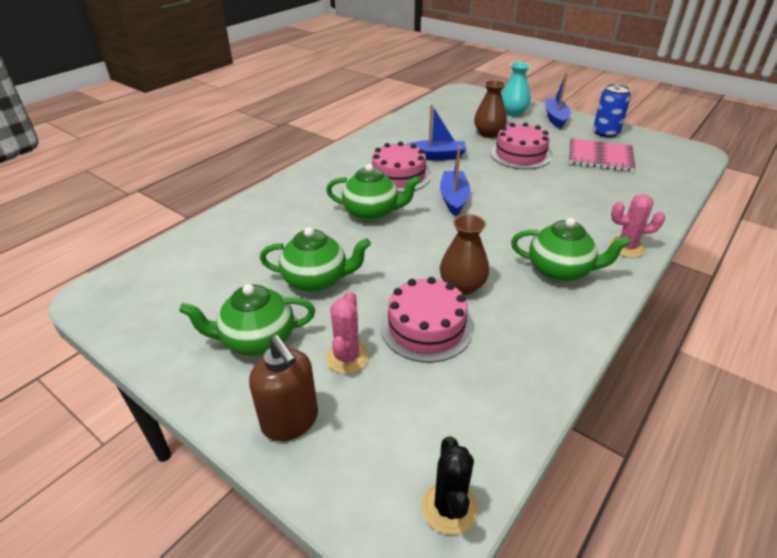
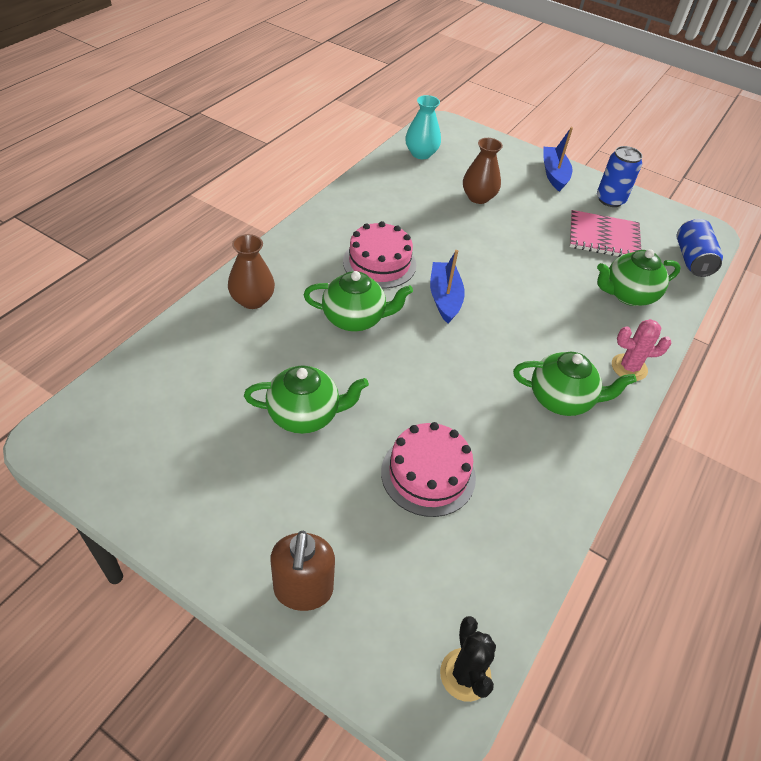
camera: 10 degrees left, 10 degrees up
green teapot [179,284,315,356] -> green teapot moved to [597,249,681,306]
brown soap dispenser [249,335,318,441] -> brown soap dispenser turned 45 degrees clockwise [271,531,335,611]
pink cactus [326,291,369,374] -> none
blue boat [407,104,467,160] -> none
brown vase [440,214,489,295] -> brown vase moved to [228,234,275,309]
pink cake [491,122,551,169] -> none
turquoise vase [501,62,531,116] -> turquoise vase moved to [405,95,441,159]
none -> blue can [676,219,723,277]

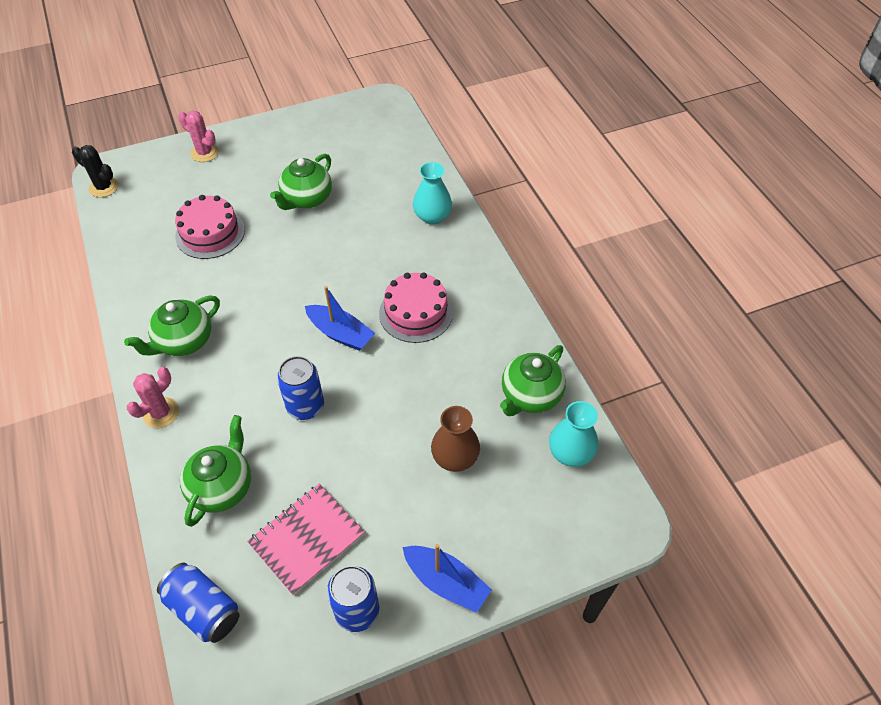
camera: 130 degrees right, 5 degrees up
brown vase [228,234,275,309] -> turquoise vase [413,162,452,225]
brown soap dispenser [271,531,335,611] -> pink cactus [178,111,219,162]
green teapot [304,271,413,332] -> green teapot moved to [500,345,566,416]
none -> blue can [277,356,324,420]

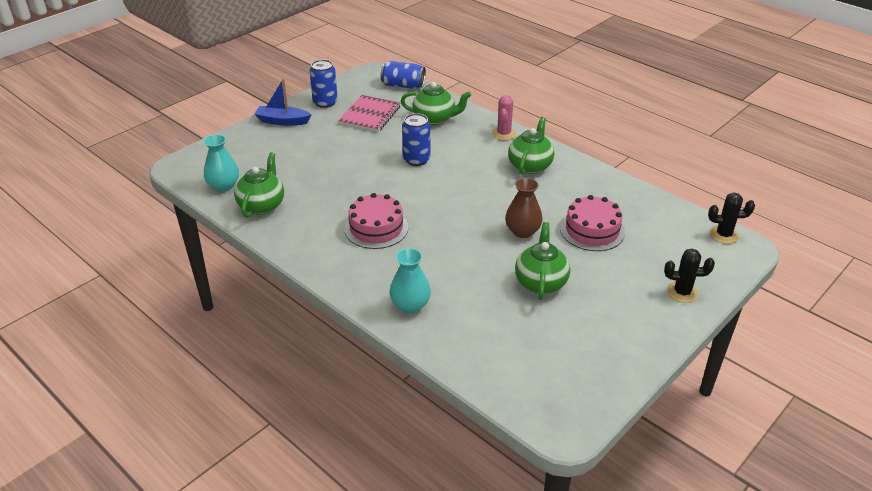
camera: 155 degrees right, 15 degrees down
pink cactus [178,111,219,162] -> black cactus [664,249,715,303]
green teapot [180,415,251,527] -> green teapot turned 75 degrees counterclockwise [401,82,471,125]
blue boat [305,286,375,351] -> none
brown vase [431,406,480,472] -> brown vase moved to [505,178,543,238]

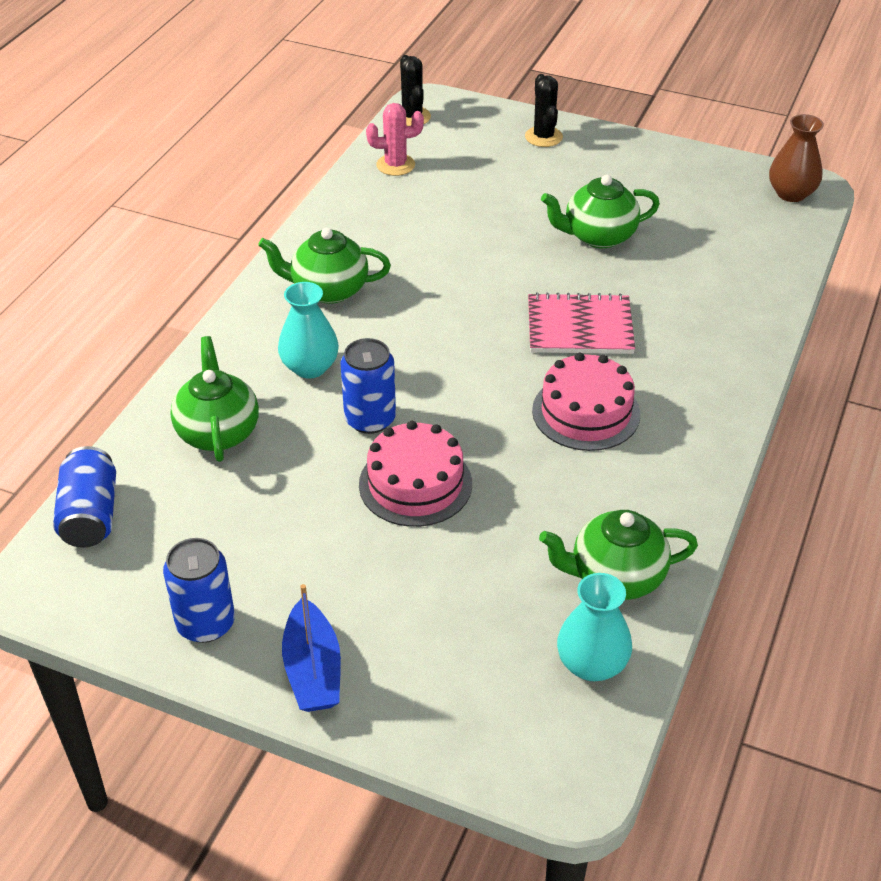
camera: 110 degrees left, 5 degrees up
pink notebook [338,95,400,132] -> pink notebook moved to [528,292,635,354]
turquoise vase [389,248,431,313] -> turquoise vase moved to [278,282,339,379]
pink cactus [492,95,516,140] -> pink cactus moved to [366,103,424,176]
brown vase [505,178,543,238] -> brown vase moved to [769,114,824,202]
pink cake [560,195,625,251] -> pink cake moved to [359,421,472,527]

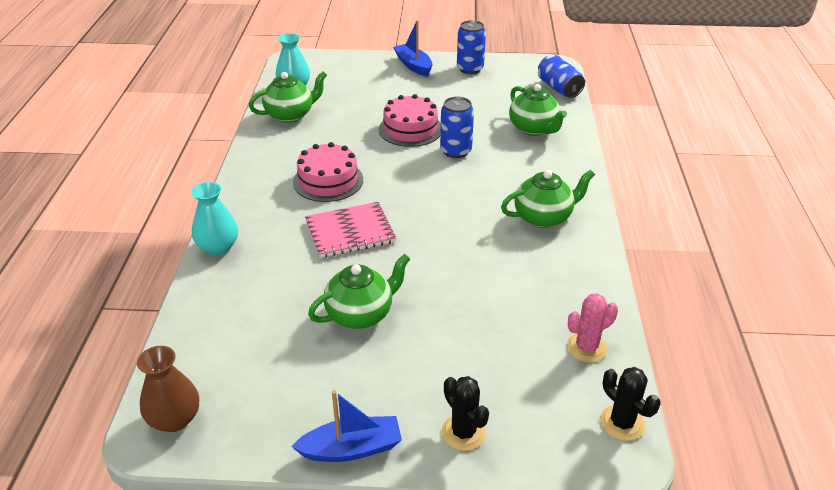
camera: 160 degrees right, 5 degrees down
turquoise vase [278,282,339,379] -> turquoise vase moved to [191,182,238,255]
none -> blue boat [291,390,402,462]

